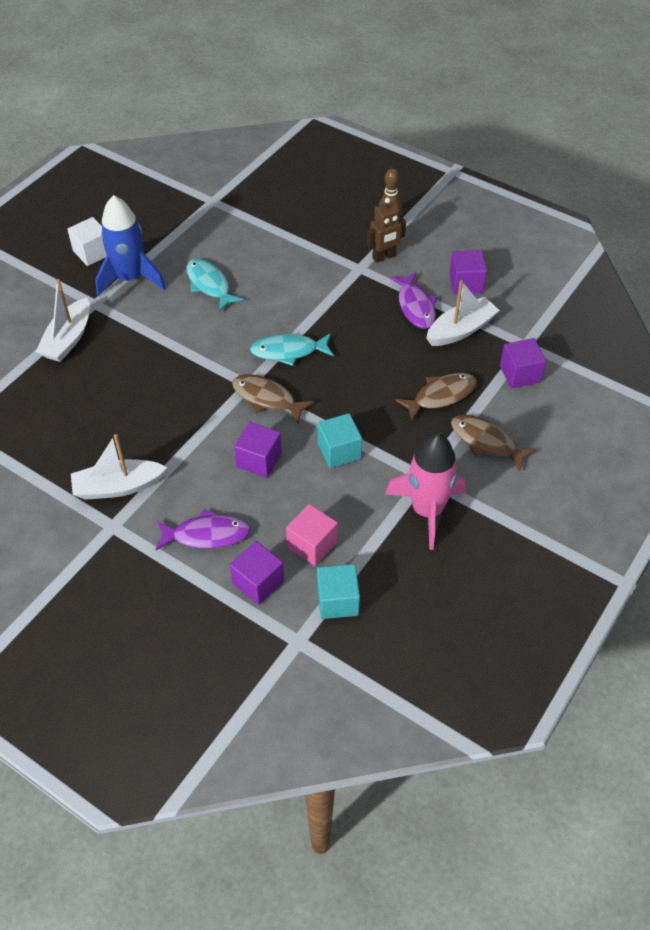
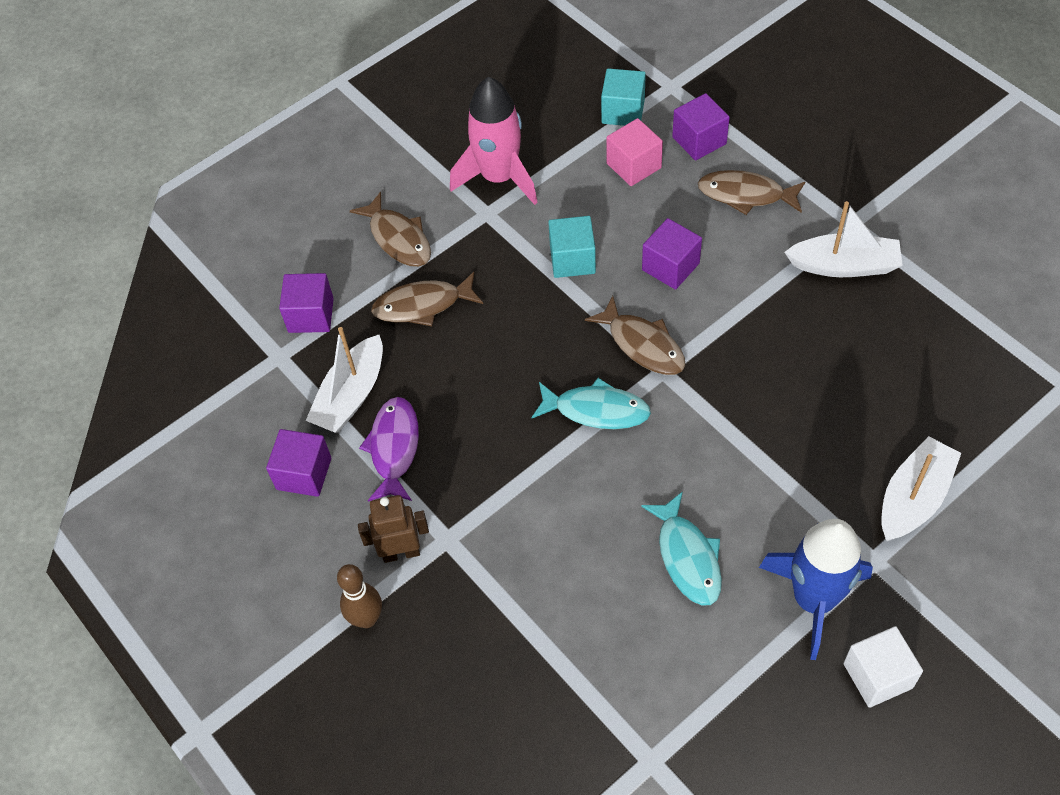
camera: 160 degrees left, 5 degrees up
purple fish [155,509,251,550] -> brown fish [698,170,805,215]
white boat [426,280,500,346] -> white boat turned 45 degrees counterclockwise [306,327,383,433]

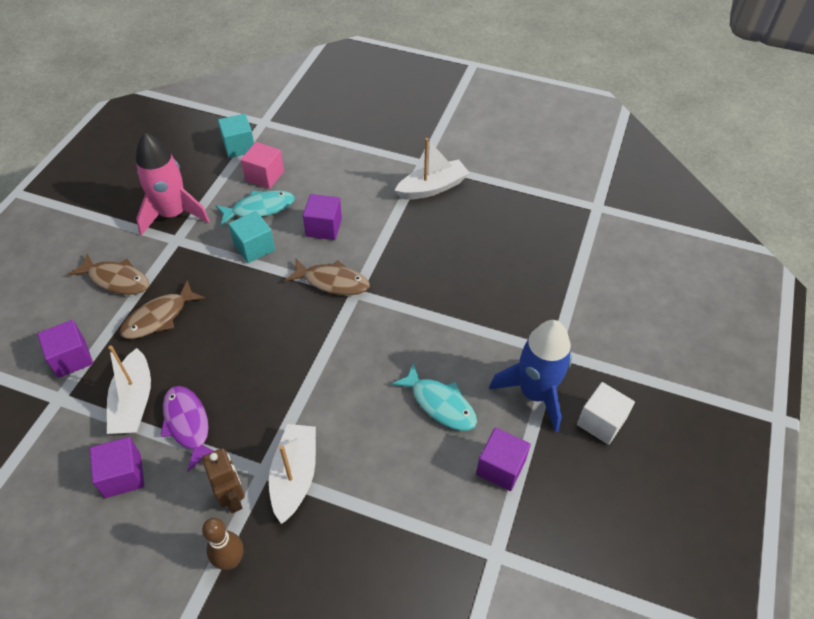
camera: 35 degrees left, 5 degrees down
brown robot [358,495,429,563] -> brown robot turned 105 degrees clockwise [202,448,245,513]
turquoise fish [532,378,651,429] -> turquoise fish moved to [215,190,294,226]
purple cube [672,93,730,160] -> purple cube moved to [476,427,531,491]
brown fish [698,170,805,215] -> none
white boat [881,436,961,541] -> white boat moved to [269,424,316,524]

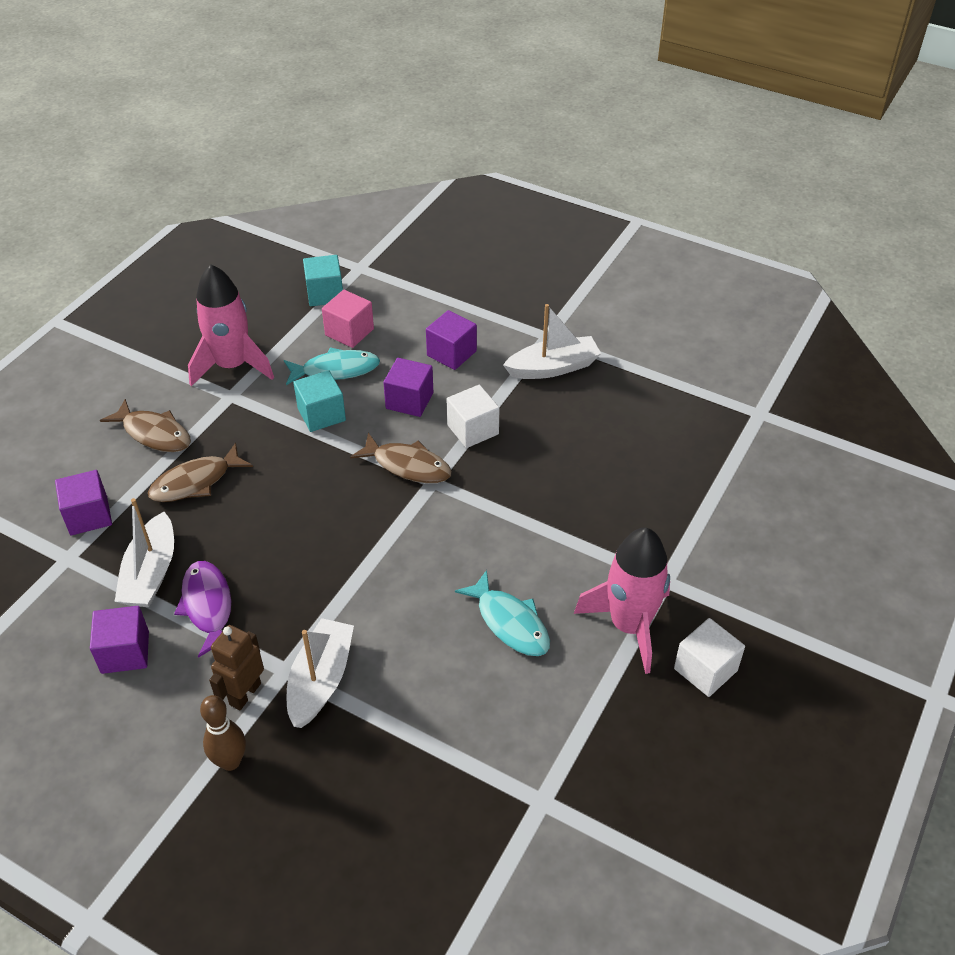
camera: 10 degrees right, 5 degrees down
brown robot [202,448,245,513] -> brown robot turned 135 degrees counterclockwise [209,625,264,710]
purple cube [476,427,531,491] -> purple cube moved to [426,310,477,370]
blue rocket [489,320,572,432] -> pink rocket [574,528,670,674]
none -> white cube [446,385,499,448]

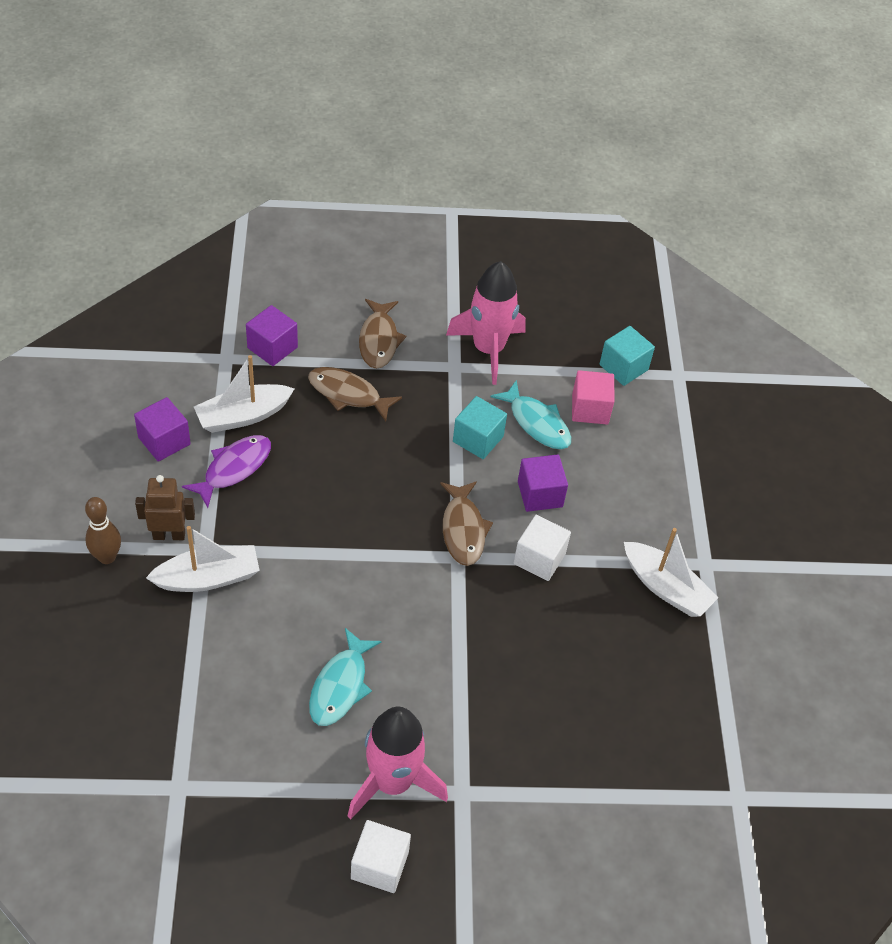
camera: 55 degrees right, 5 degrees up
purple cube [426,310,477,370] -> none

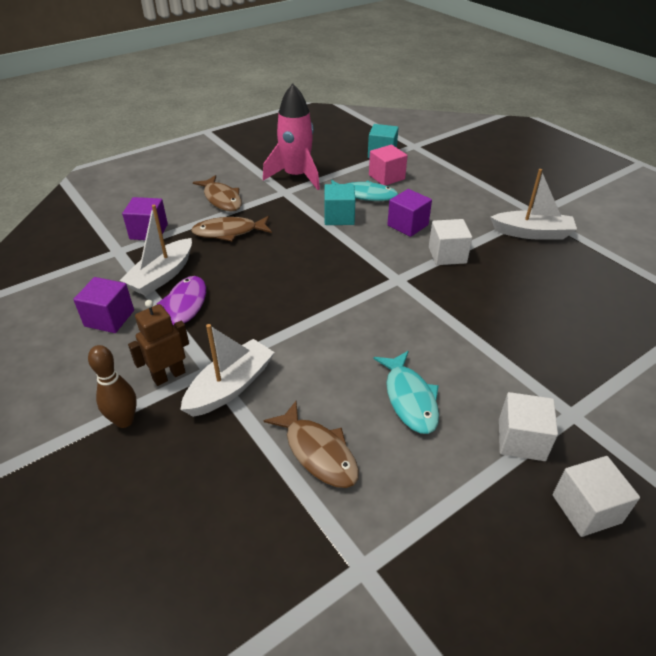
camera: 30 degrees left, 10 degrees down
pink rocket [348,707,448,820] -> white cube [499,392,558,461]
brown fish [440,481,493,566] -> brown fish moved to [264,401,359,488]

